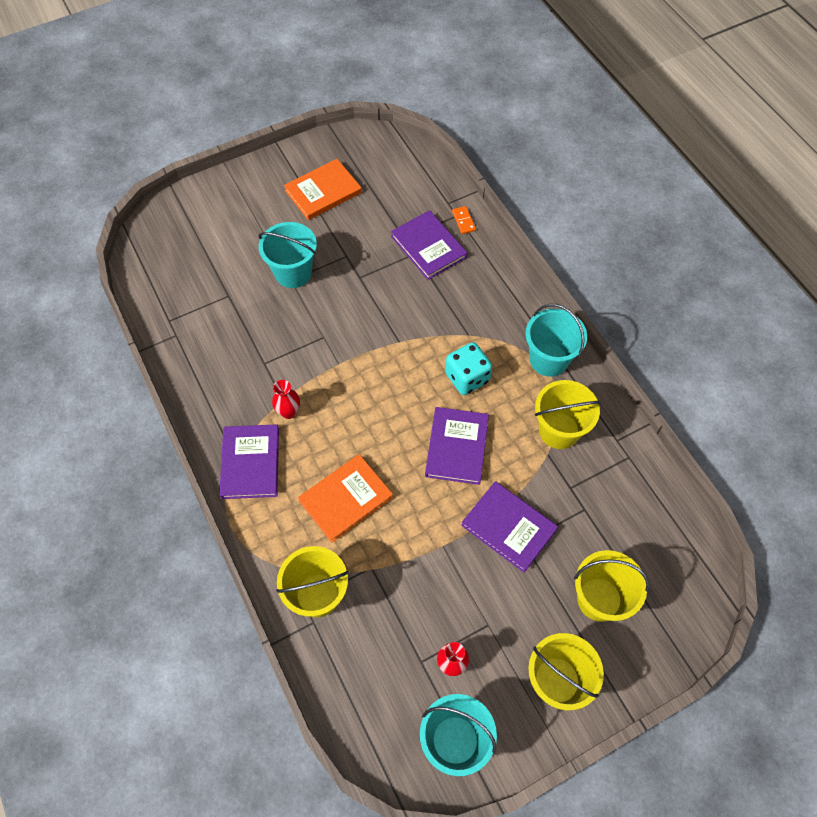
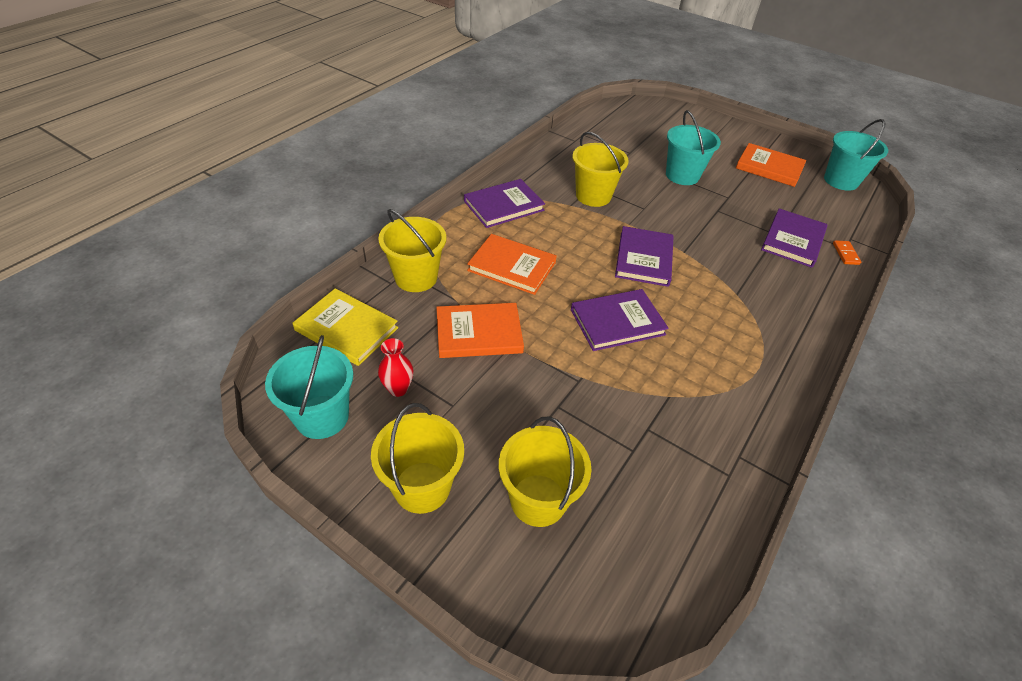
camera: 60 degrees right, 15 degrees down
red vase [272,380,300,419] -> none
turquoise dice [445,342,492,395] -> none
orange domino [452,206,476,234] -> orange domino turned 45 degrees counterclockwise [833,240,861,265]
purple book [461,481,558,573] -> purple book moved to [615,226,674,287]
turquoise bucket [525,304,587,377] -> turquoise bucket moved to [824,119,888,191]
yellow bucket [535,380,601,449] -> yellow bucket moved to [572,132,629,207]
none -> yellow book [293,288,398,366]
none -> orange book [436,303,524,358]

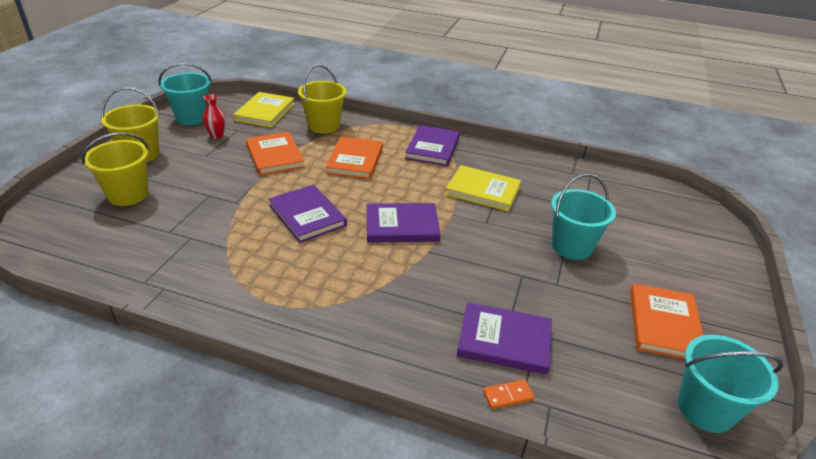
camera: 75 degrees right, 10 degrees down
purple book [464,179,545,228] -> purple book turned 60 degrees clockwise [405,125,460,166]
yellow bucket [572,132,629,207] -> yellow book [445,165,521,211]

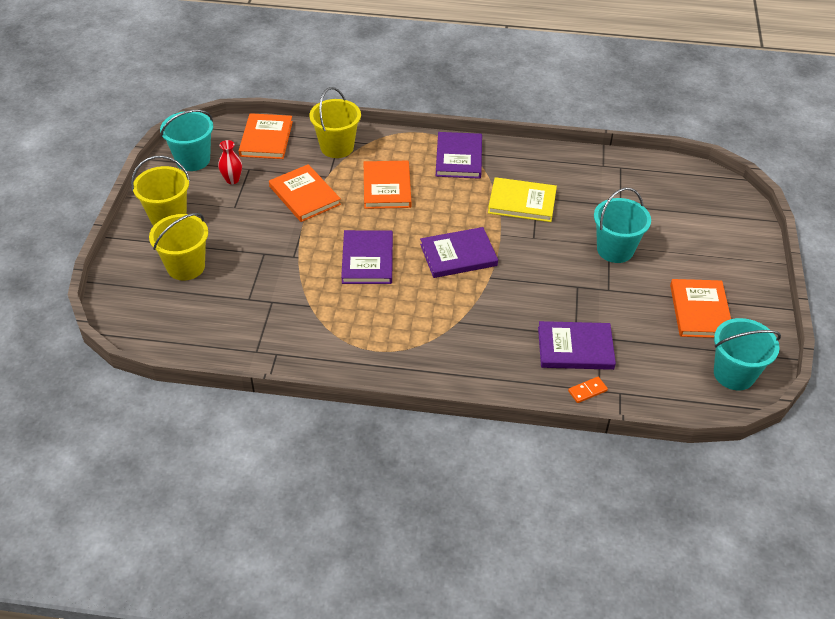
camera: 10 degrees left, 10 degrees up
yellow book [233,92,295,128] -> orange book [239,113,293,159]
purple book [268,185,347,243] -> purple book turned 45 degrees clockwise [341,230,393,284]

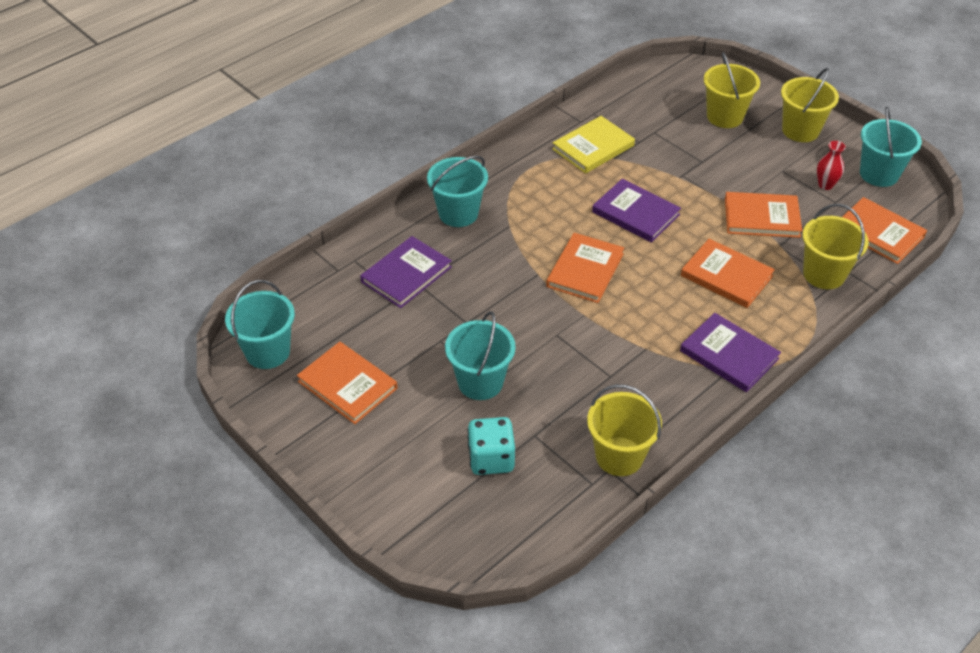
camera: 130 degrees right, 0 degrees up
purple book [420,227,498,278] -> orange book [546,233,624,303]
yellow book [488,177,557,222] -> yellow book moved to [552,116,635,174]
orange domino [568,377,608,403] -> none
none -> turquoise bucket [427,156,488,227]
none -> turquoise dice [467,417,515,475]
none -> yellow bucket [587,384,662,476]

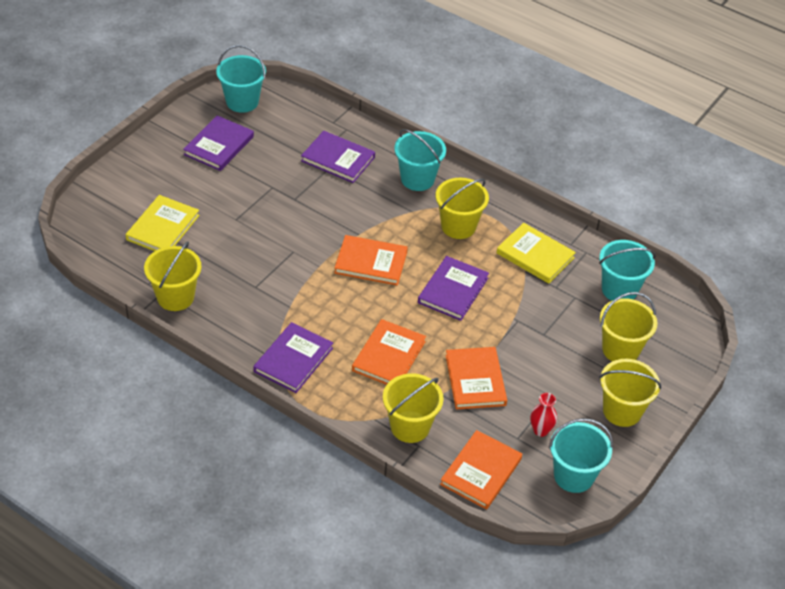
camera: 75 degrees right, 0 degrees up
orange book [297,342,398,424] -> purple book [183,115,254,171]
turquoise bucket [445,311,516,400] -> turquoise bucket moved to [599,240,656,301]
turquoise dice [467,417,515,475] -> yellow book [126,195,199,251]
none -> yellow bucket [436,178,489,239]

